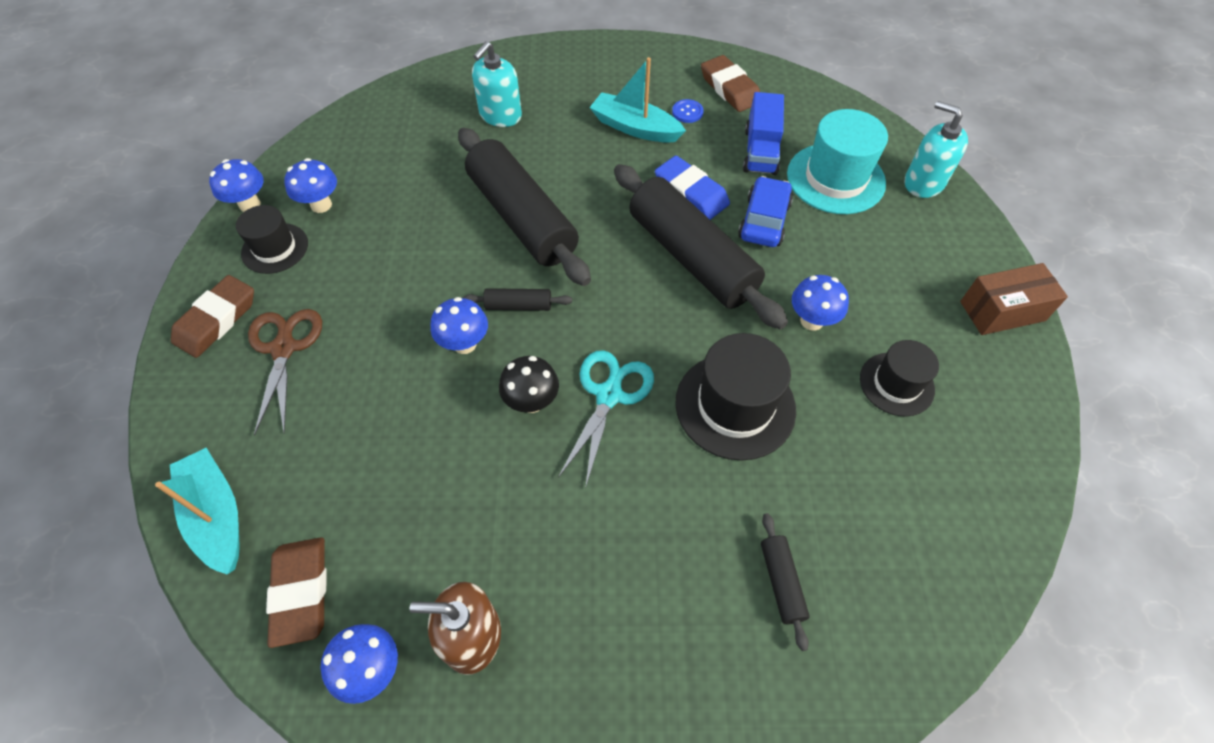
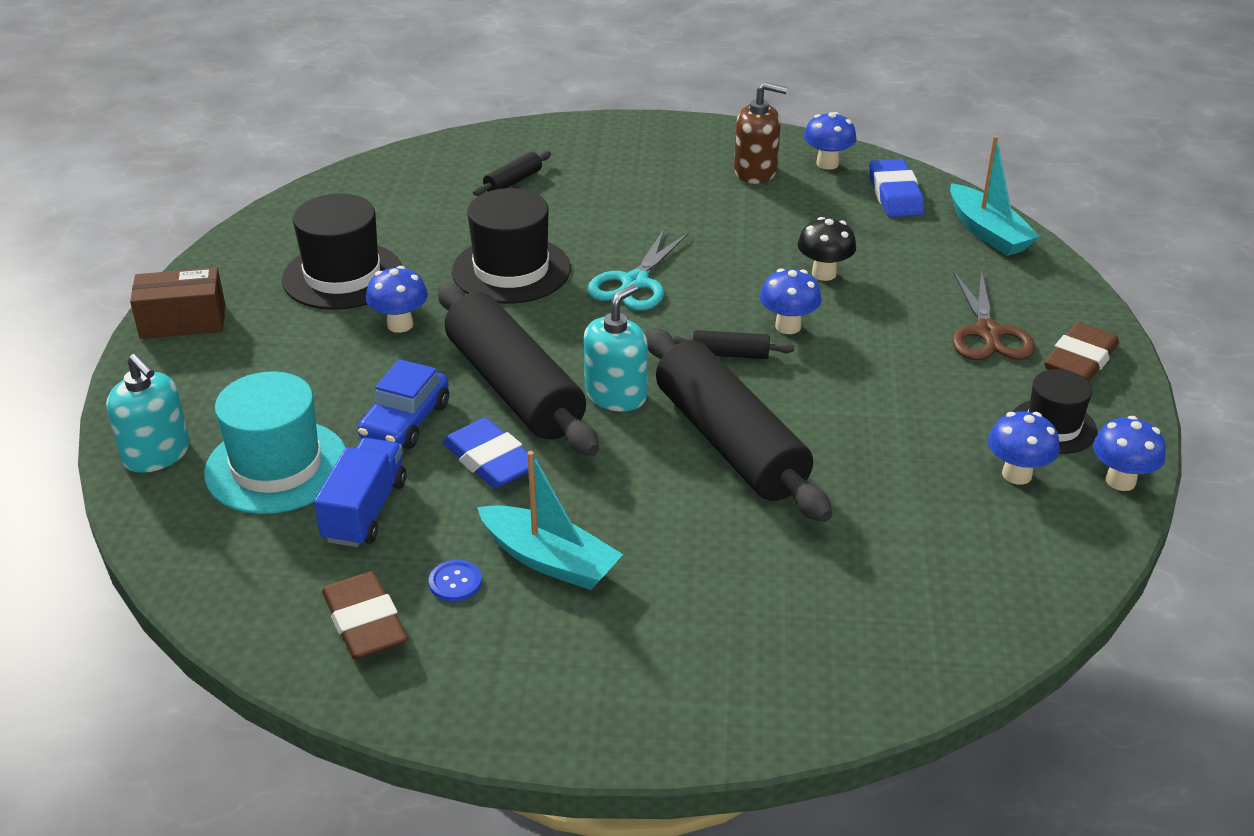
camera: 175 degrees left, 20 degrees down
brown eraser [266,537,326,648] -> blue eraser [869,159,924,217]
turquoise soap dispenser [472,41,522,127] -> turquoise soap dispenser moved to [584,284,648,411]
black mushroom [499,356,559,413] -> black mushroom moved to [797,217,856,281]
black rolling pin [761,513,810,651] -> black rolling pin turned 45 degrees clockwise [473,151,551,196]
black hat [860,340,939,417] -> black hat [282,193,402,310], size x1.60

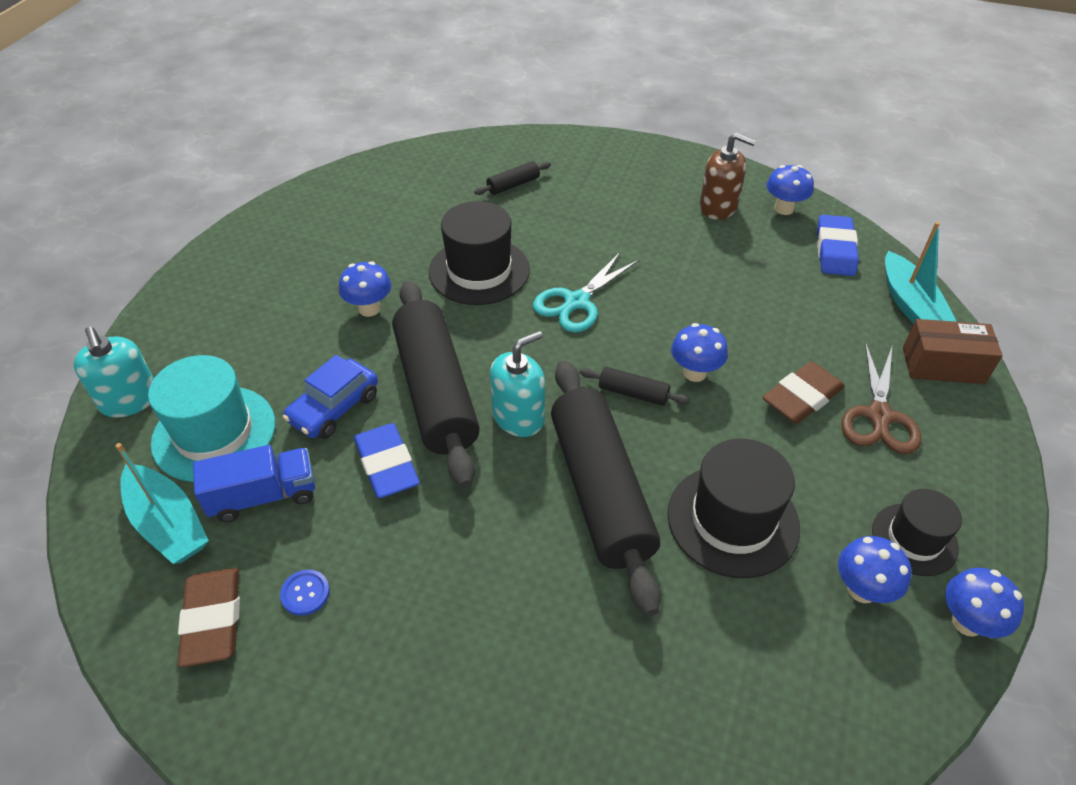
camera: 15 degrees right, 10 degrees up
brown box [130,267,225,339] -> brown box moved to [903,319,1003,384]
black hat [282,193,402,310] -> black hat moved to [667,439,800,578]
blue truck [314,438,406,547] -> blue truck turned 45 degrees clockwise [193,445,315,523]
turquoise boat [477,451,623,590] -> turquoise boat moved to [116,443,209,564]
black mushroom [797,217,856,281] -> none
brown eraser [1044,322,1119,382] -> brown eraser moved to [762,361,845,424]

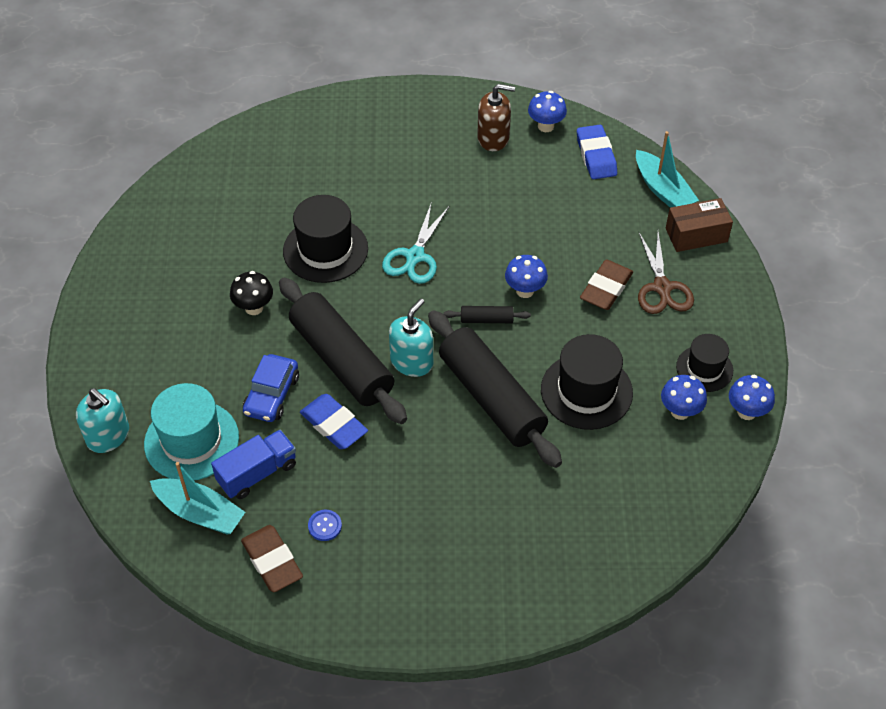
camera: 20 degrees left, 5 degrees up
blue mushroom [339,261,391,317] -> black mushroom [230,271,273,315]
black rolling pin [474,161,551,195] -> none

